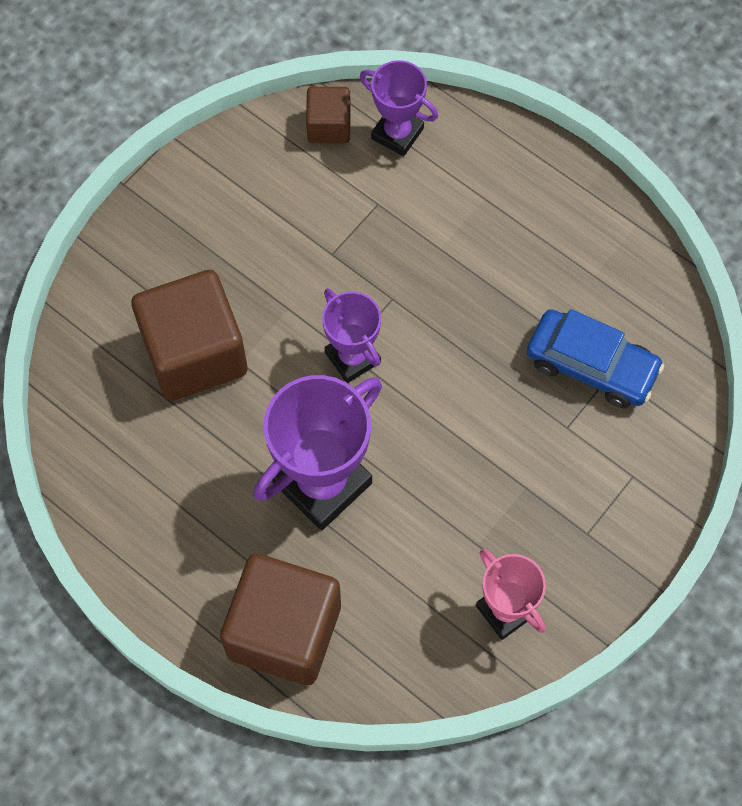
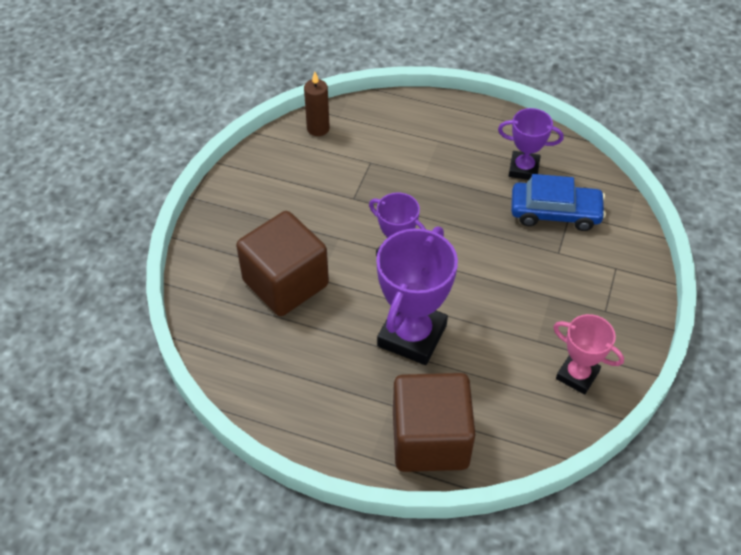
camera: 20 degrees left, 15 degrees down
brown cube [306,87,351,143] -> brown candle [304,72,330,136]
purple trophy [360,60,438,156] -> purple trophy moved to [498,108,564,180]

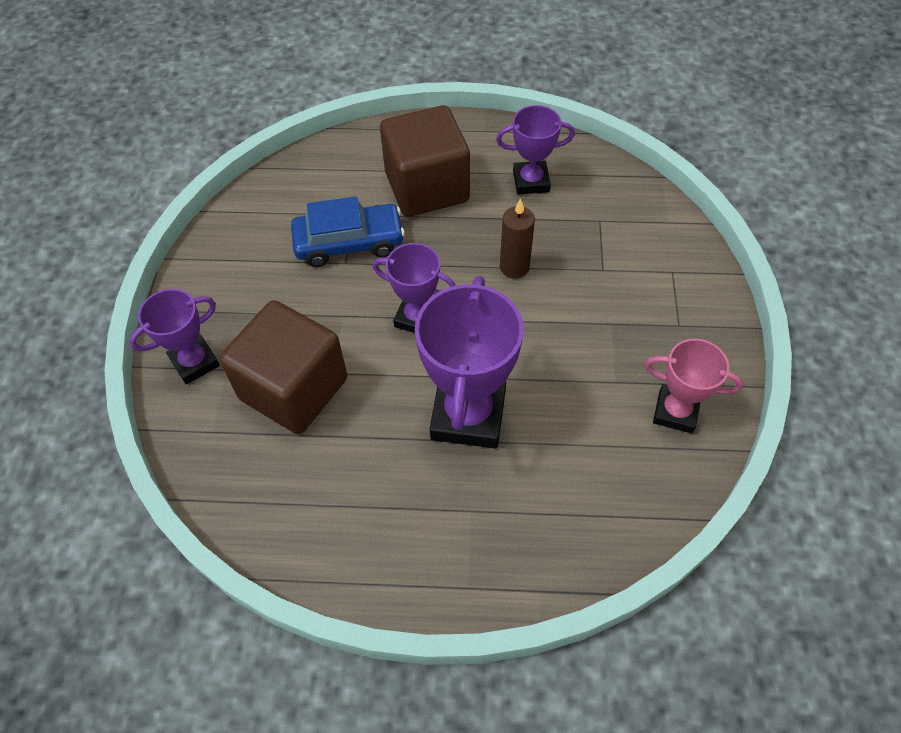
camera: 15 degrees left, 5 degrees up
brown candle [304,72,330,136] -> brown candle moved to [500,198,535,279]
brown cube [393,373,475,472] -> brown cube moved to [380,105,470,217]
blue car [511,174,606,231] -> blue car moved to [291,196,405,267]
none -> purple trophy [129,289,220,384]

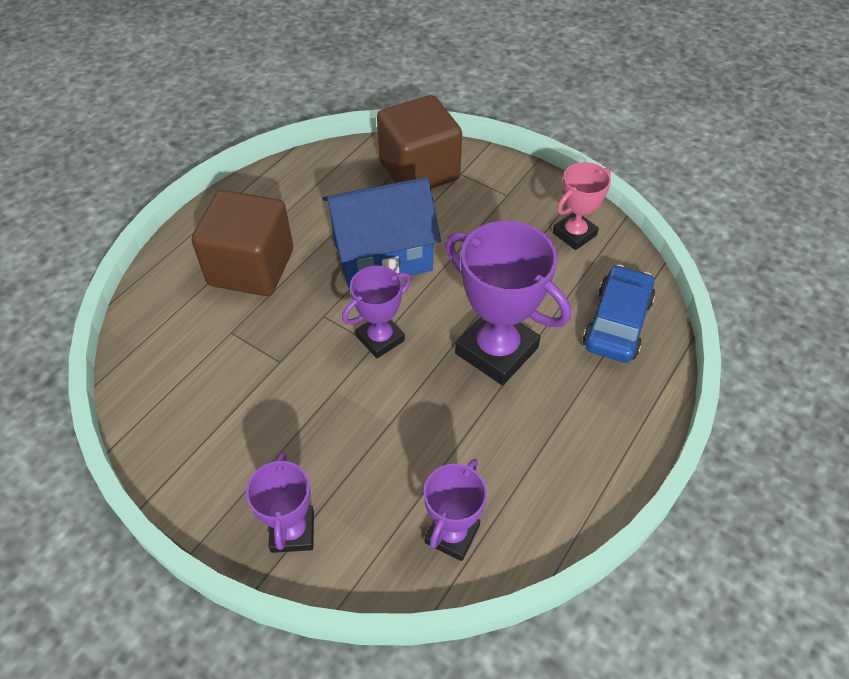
camera: 60 degrees left, 5 degrees down
brown cube [219,300,347,434] -> brown cube moved to [377,95,462,188]
blue car [291,196,405,267] -> blue car moved to [583,265,655,363]
purple trophy [496,105,575,195] -> purple trophy moved to [424,459,487,561]
brown candle [500,198,535,279] -> blue house [322,177,441,289]

